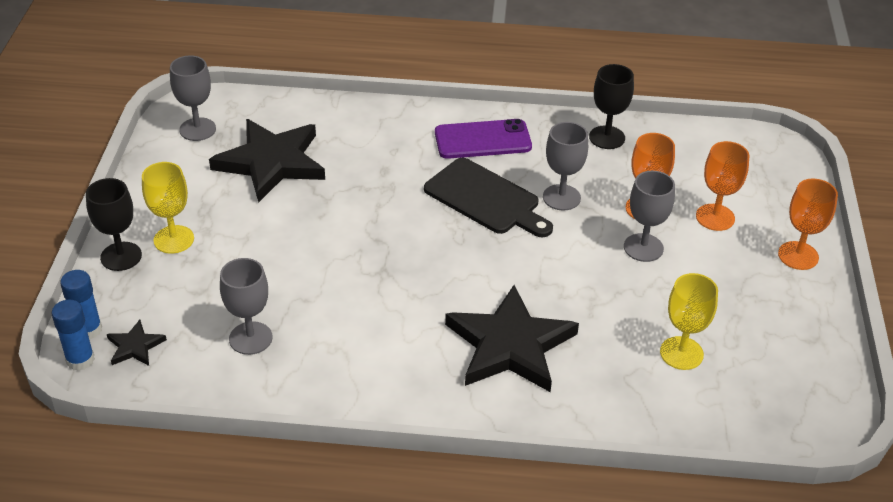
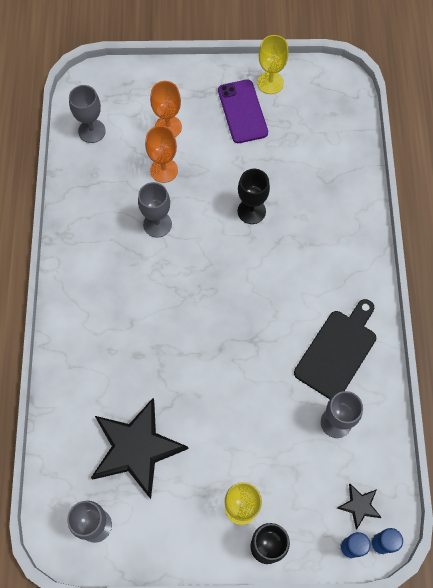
camera: 95 degrees left, 25 degrees up
black cutting board [424,158,553,237] -> black cutting board moved to [294,299,376,399]
purple phone [435,119,532,159] -> purple phone moved to [218,80,268,143]
black star [445,285,579,392] -> none
black goblet [589,64,634,149] -> black goblet moved to [238,169,270,224]
grey goblet [624,171,675,262] -> grey goblet moved to [69,85,106,143]
yellow goblet [660,273,718,370] -> yellow goblet moved to [257,35,288,94]
orange goblet [778,179,838,270] -> none

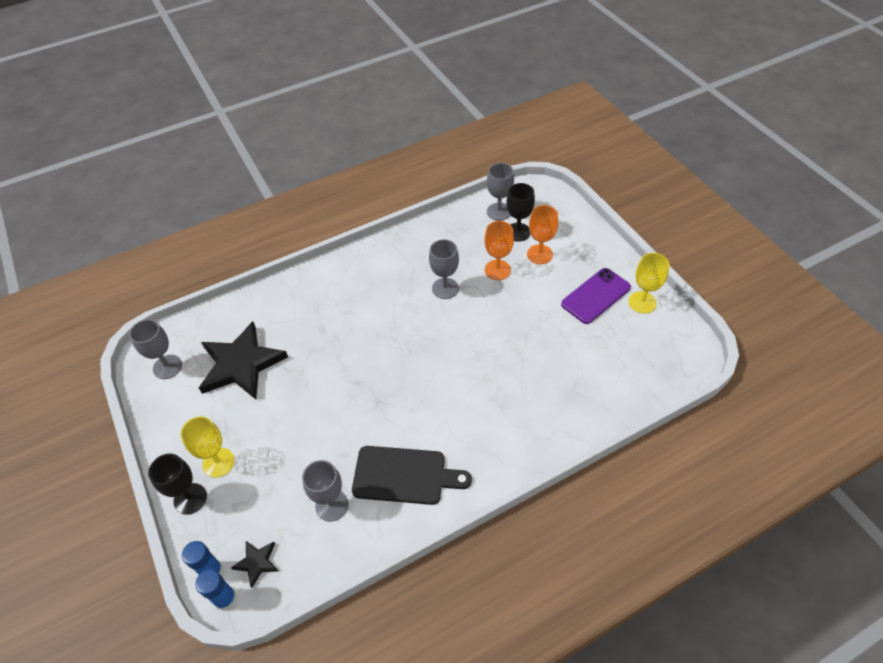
camera: 65 degrees right, 15 degrees down
black goblet [238,169,270,224] -> black goblet moved to [506,183,535,242]

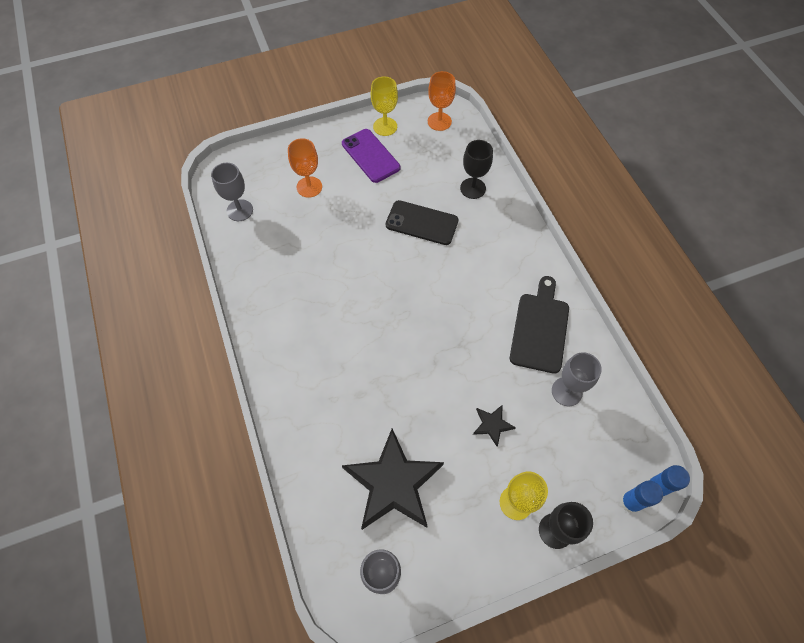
camera: 85 degrees left, 10 degrees up
black star [231,541,278,588] -> black star moved to [473,405,516,446]
grey goblet [429,239,459,299] -> none
orange goblet [484,221,514,280] -> orange goblet moved to [428,71,456,131]
black goblet [506,183,535,242] -> black goblet moved to [460,140,493,199]
none -> black phone [386,200,458,245]

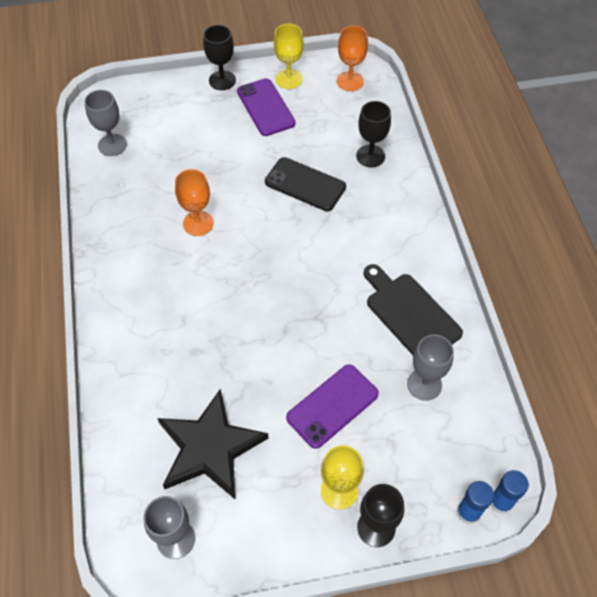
camera: 10 degrees right, 5 degrees down
orange goblet [288,138,322,198] -> orange goblet moved to [175,169,214,236]
black star [473,405,516,446] -> purple phone [286,364,379,449]
black cutting board [510,276,569,374] -> black cutting board turned 60 degrees counterclockwise [364,264,463,355]
none -> black goblet [203,25,236,90]

